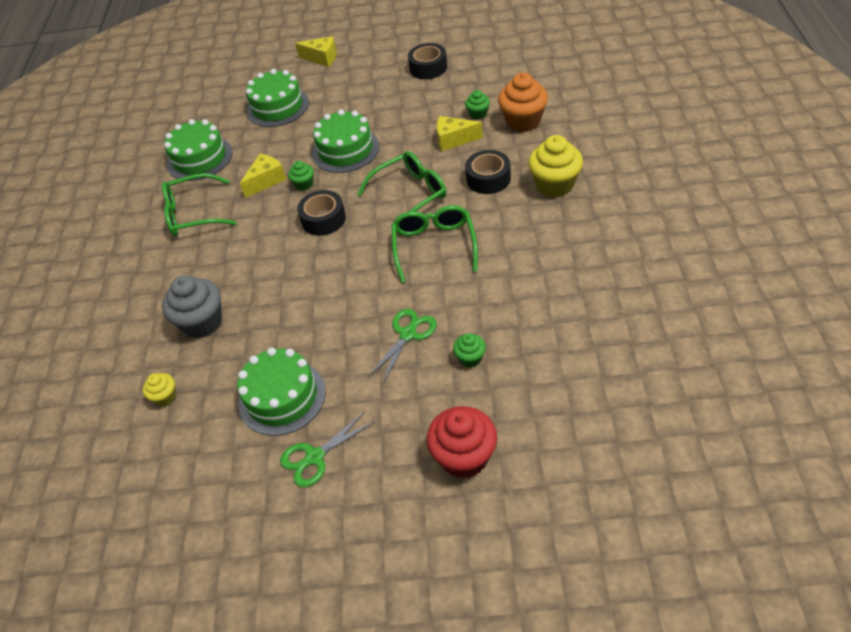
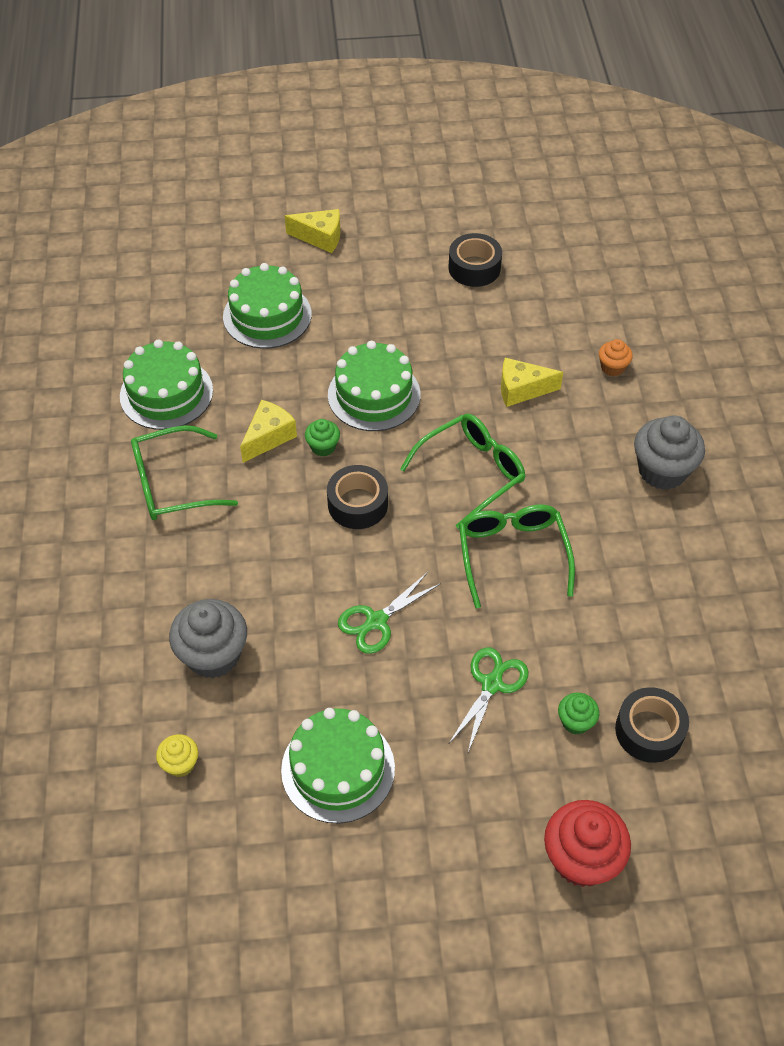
camera: 10 degrees left, 5 degrees up
green scissors [280,412,374,487] -> green scissors moved to [338,572,441,654]
green cupcake [465,90,490,120] -> none
black tape [465,150,511,194] -> black tape moved to [615,687,689,763]
orange cupcake [498,73,548,132] -> orange cupcake [599,339,633,376], size x0.52
yellow cupcake [528,135,583,198] -> grey cupcake [634,415,705,490]

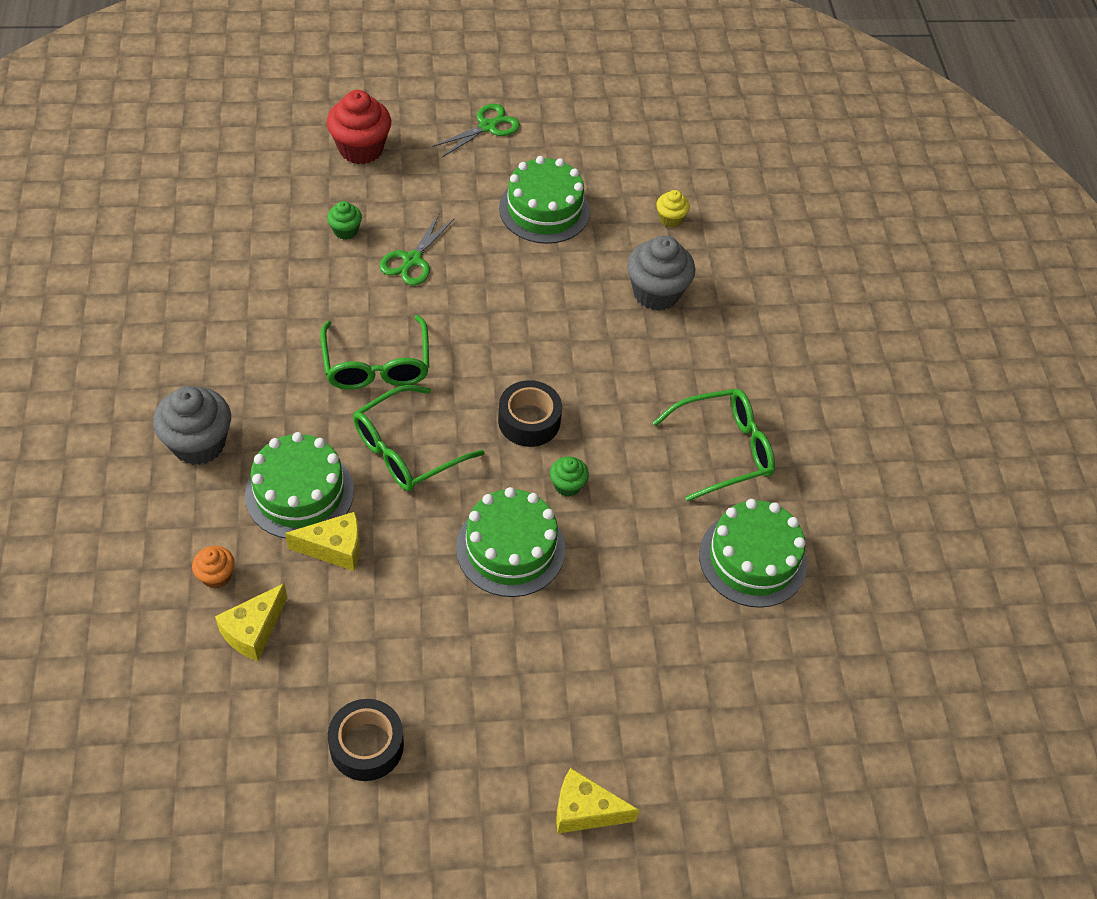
camera: 175 degrees right, 0 degrees up
green cake [223,263,312,349] -> green cake moved to [245,432,354,538]
yellow cheese [240,400,297,463] -> yellow cheese moved to [215,583,287,661]
green scissors [338,572,441,654] -> green scissors moved to [432,104,520,157]
black tape [615,687,689,763] -> none

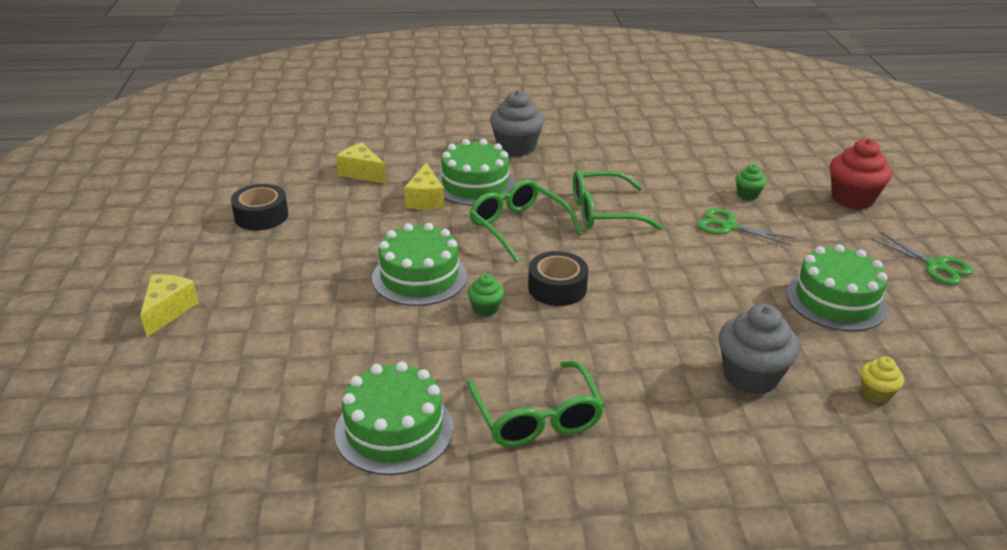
camera: 95 degrees right, 20 degrees down
orange cupcake [192,546,235,589] -> none

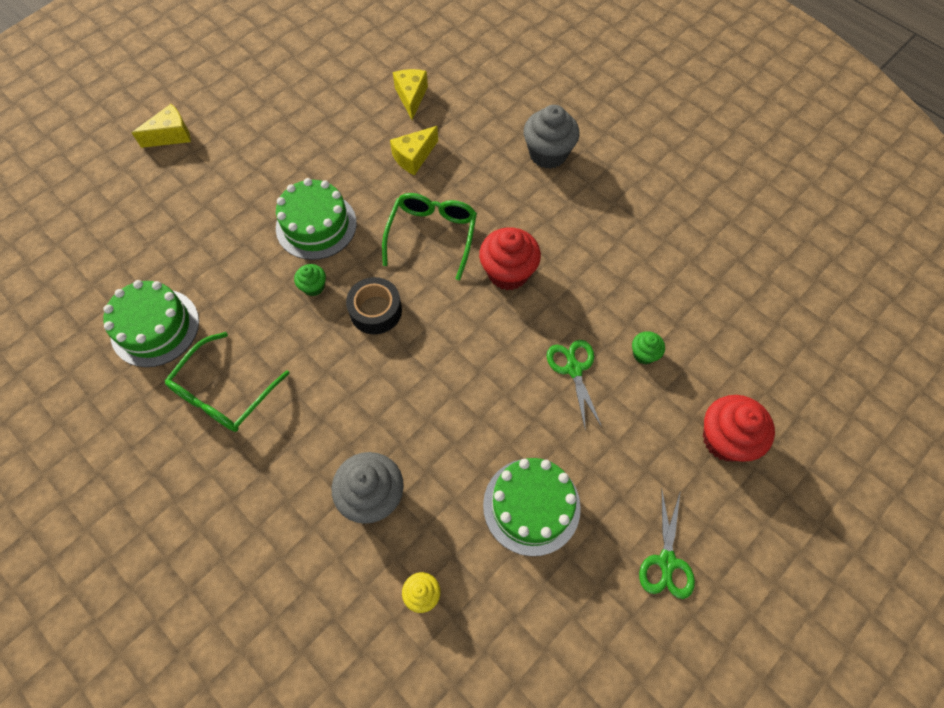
camera: 50 degrees right, 30 degrees up
black tape [231,184,288,230] -> none
green cake [437,139,516,206] -> none
green glasses [573,170,663,230] -> red cupcake [479,227,541,290]

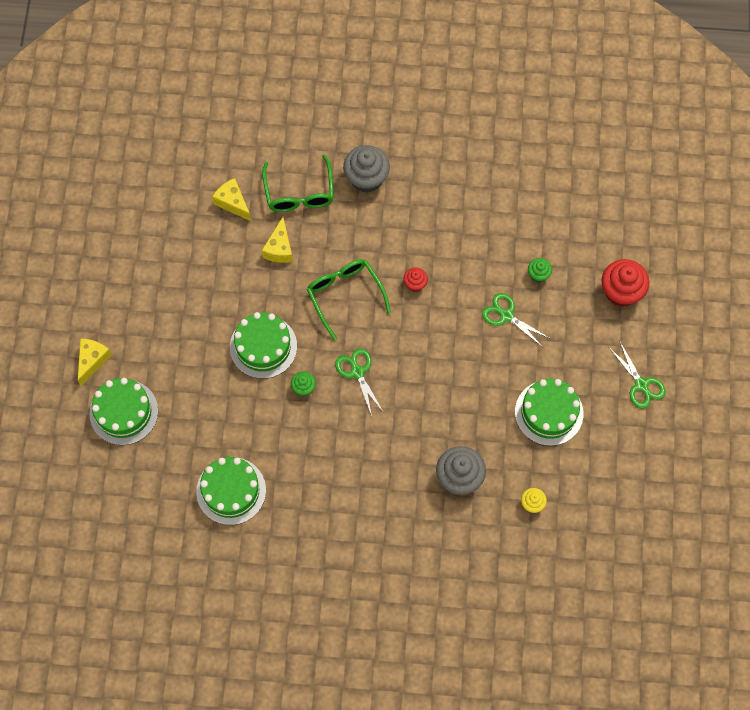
camera: 40 degrees left, 5 degrees up
green glasses [165,332,290,432] -> green glasses moved to [262,154,334,212]
black tape [346,277,402,334] -> green scissors [335,348,384,416]
red cupcake [479,227,541,290] -> red cupcake [403,267,428,292], size x0.52
none -> green cake [89,378,158,445]

